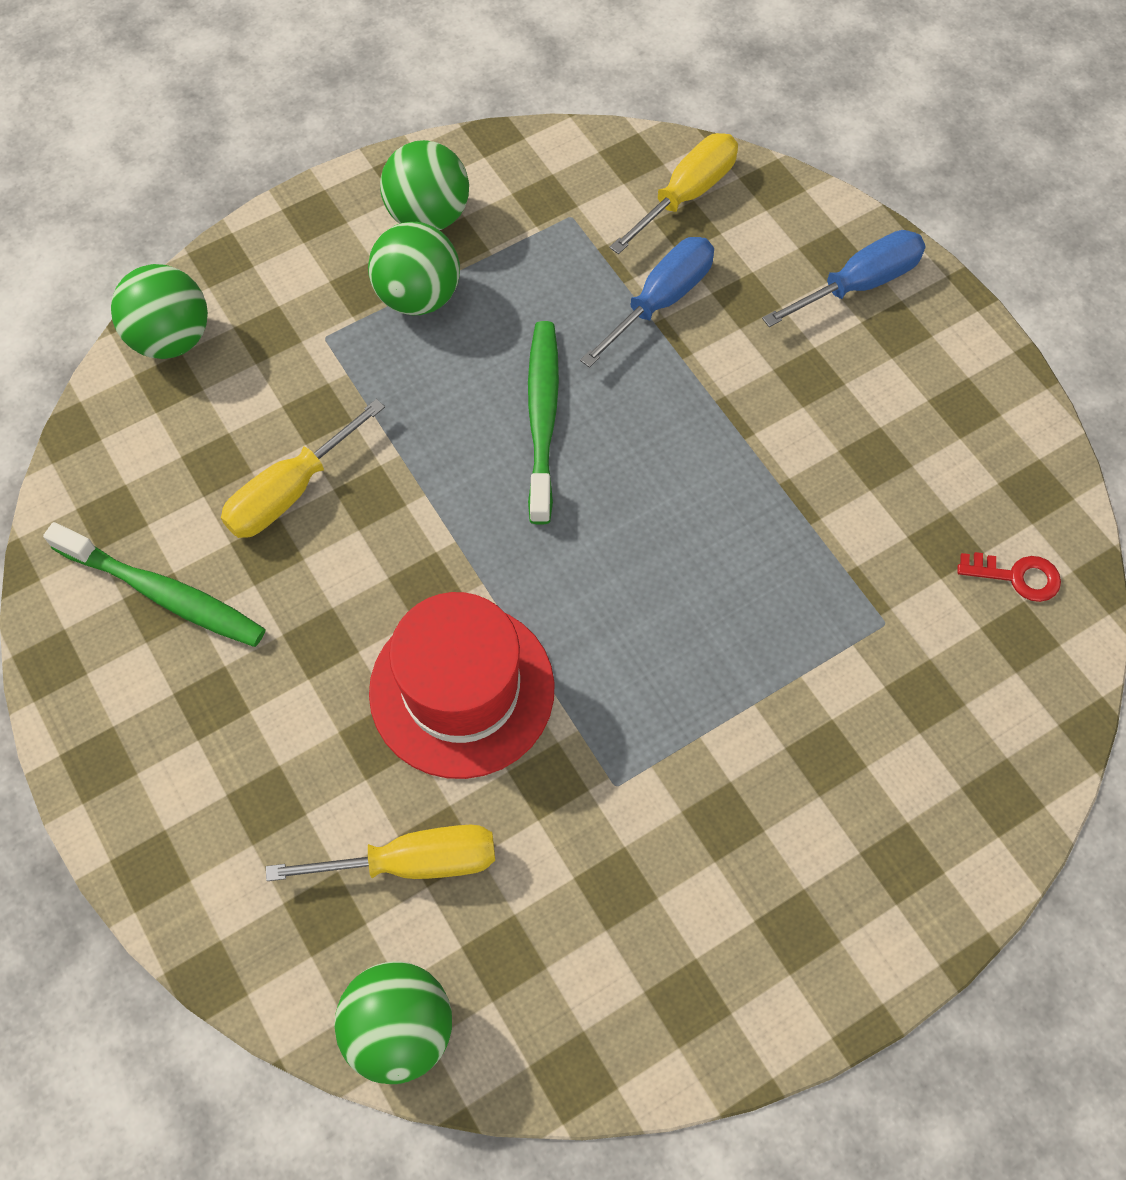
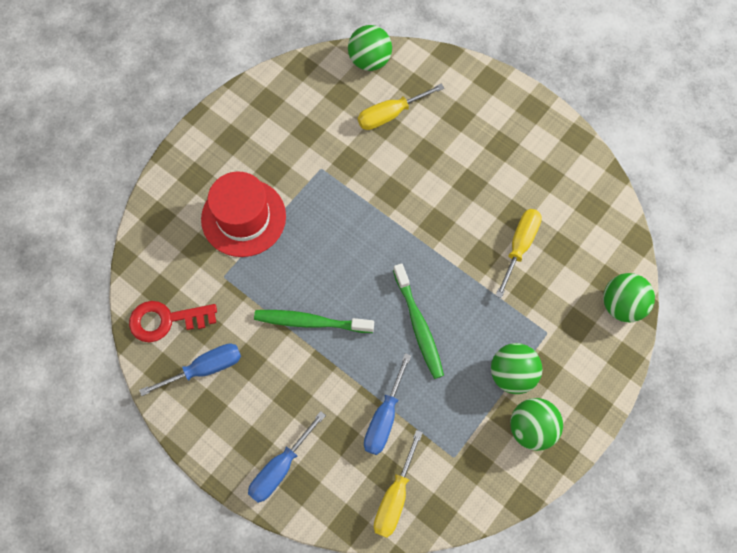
camera: 160 degrees right, 5 degrees up
green toothbrush [43,522,265,647] -> green toothbrush moved to [254,310,374,333]
red hat [369,592,555,779] -> red hat moved to [201,171,286,257]
red key [957,552,1061,602] -> red key [129,301,217,342], size x1.74
none -> blue screwdriver [139,343,241,396]

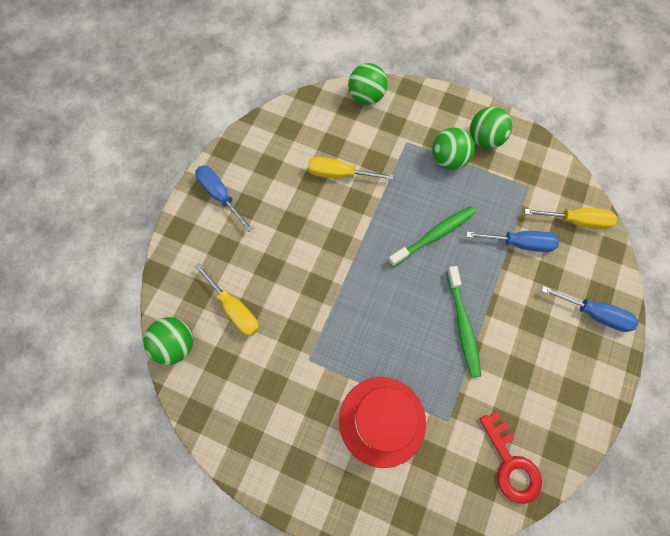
camera: 105 degrees left, 0 degrees up
blue screwdriver [139,343,241,396] -> blue screwdriver moved to [195,165,253,232]

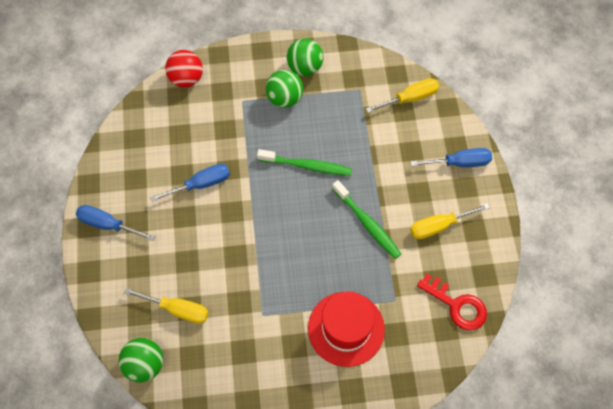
camera: 30 degrees left, 5 degrees down
yellow screwdriver [308,157,393,180] -> yellow screwdriver moved to [410,203,490,239]
green ball [348,63,388,105] -> red ball [165,50,203,88]
green toothbrush [388,206,476,267] -> green toothbrush turned 75 degrees clockwise [257,149,352,176]
blue screwdriver [466,231,559,252] -> blue screwdriver moved to [150,164,230,202]

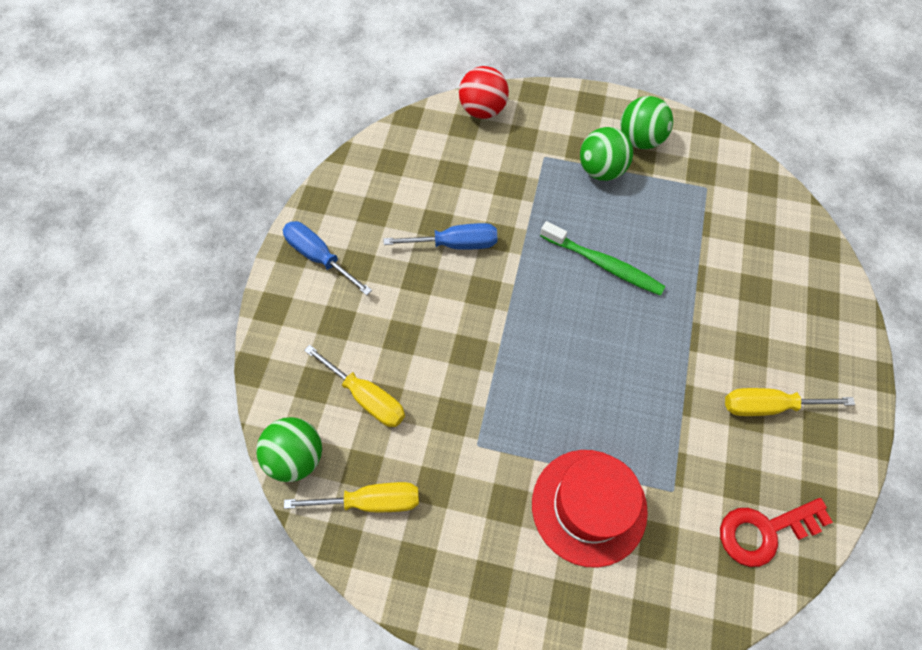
camera: 20 degrees right, 0 degrees up
green toothbrush [332,180,401,259] -> none
yellow screwdriver [366,78,439,113] -> yellow screwdriver moved to [284,482,419,512]
blue screwdriver [410,148,492,167] -> none
red key [417,274,487,330] -> red key turned 105 degrees clockwise [720,498,833,567]

